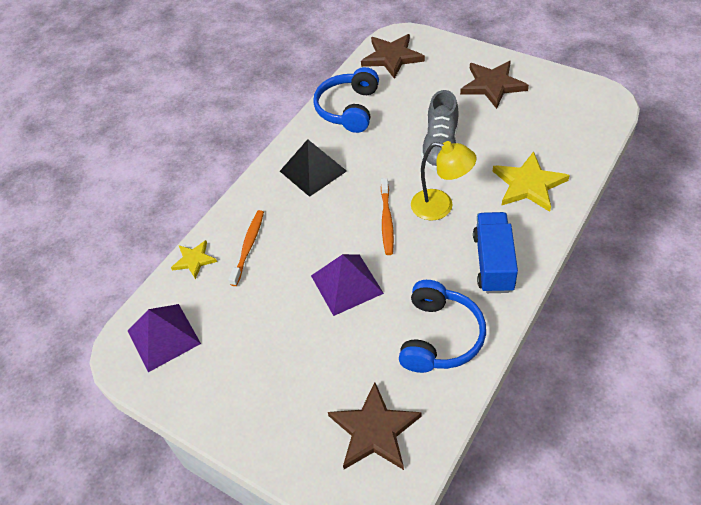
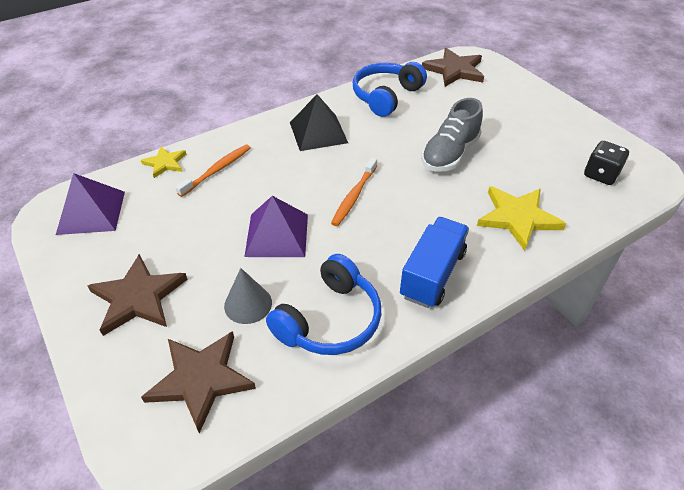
camera: 20 degrees right, 5 degrees down
yellow lamp [411,141,477,221] -> none
brown star [460,61,529,109] -> brown star moved to [87,254,188,336]
none -> grey cone [224,268,272,324]
none -> black dice [584,141,629,185]

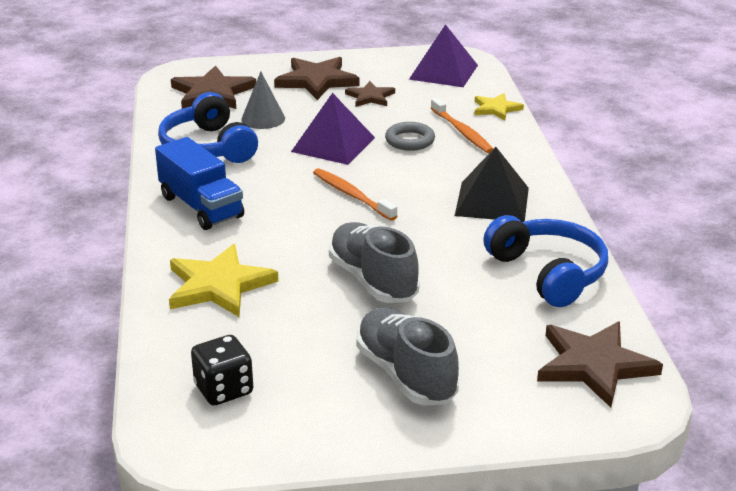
camera: 115 degrees right, 15 degrees down
none -> brown star [345,81,395,107]
none -> grey shoe [356,308,459,405]
none -> grey ring [385,122,435,151]

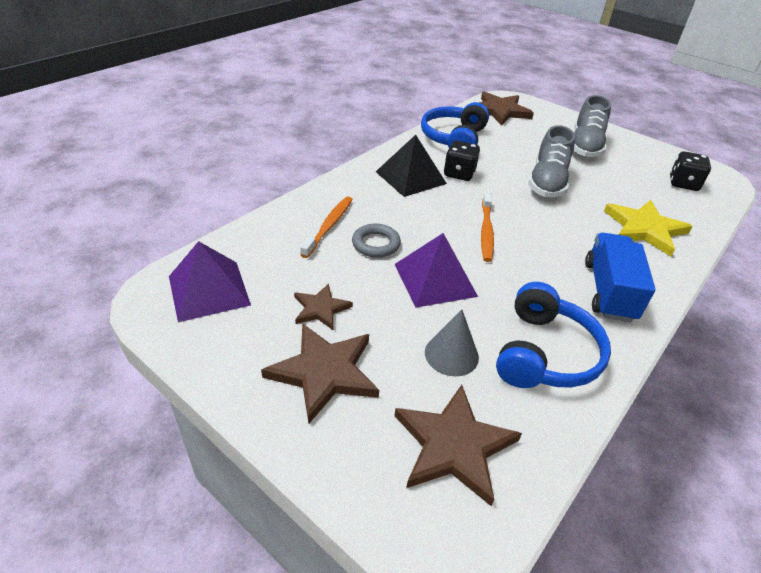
camera: 135 degrees left, 10 degrees up
yellow star [475,93,524,120] -> none
none -> black dice [444,141,480,181]

